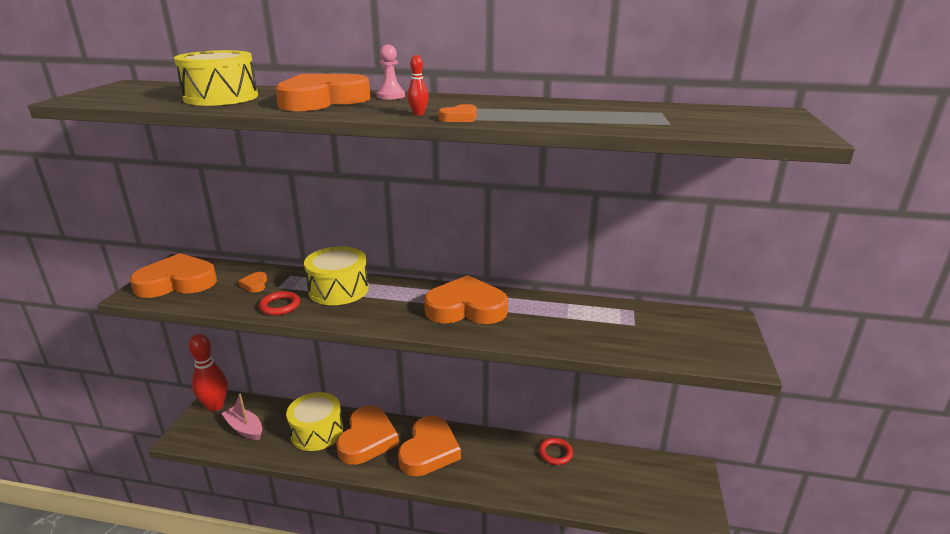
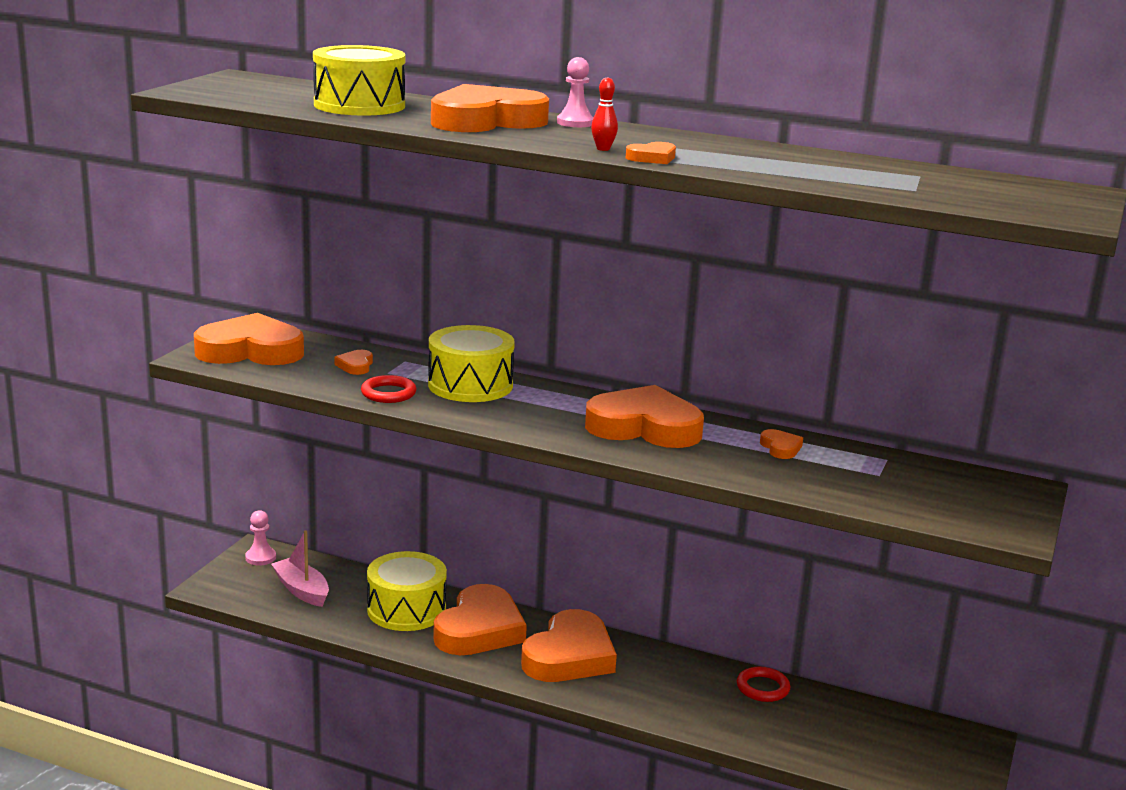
camera: 10 degrees right, 5 degrees down
red bowling pin [189,334,228,411] -> pink pawn [245,510,276,565]
none -> orange heart [760,429,803,459]

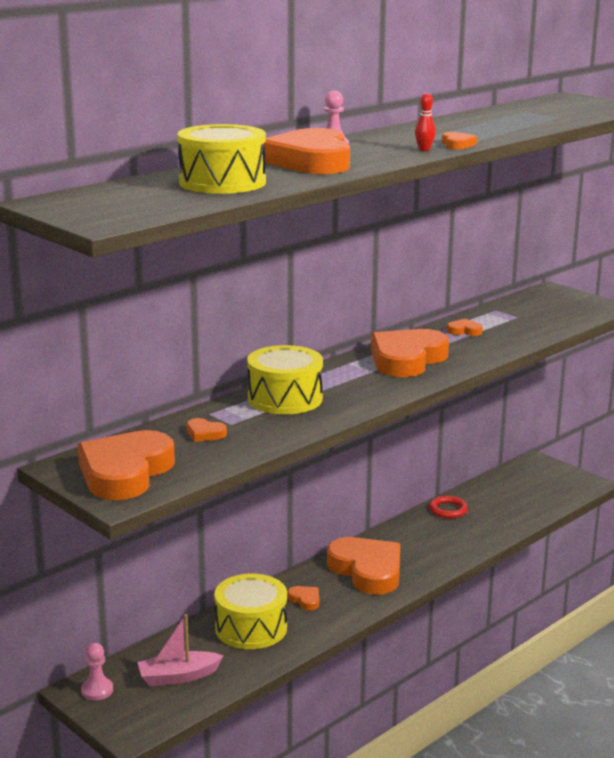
camera: 65 degrees left, 0 degrees up
red ring [361,375,416,403] -> none
orange heart [433,584,527,655] -> orange heart [288,586,319,611], size x0.41

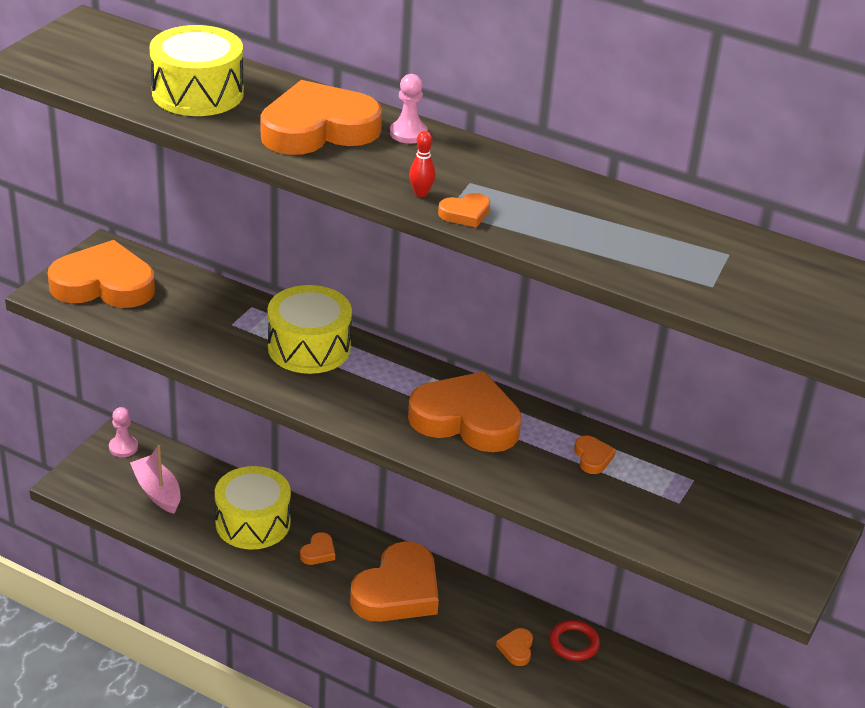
camera: 70 degrees right, 15 degrees up
orange heart [186,418,227,442] -> orange heart moved to [496,628,533,666]

